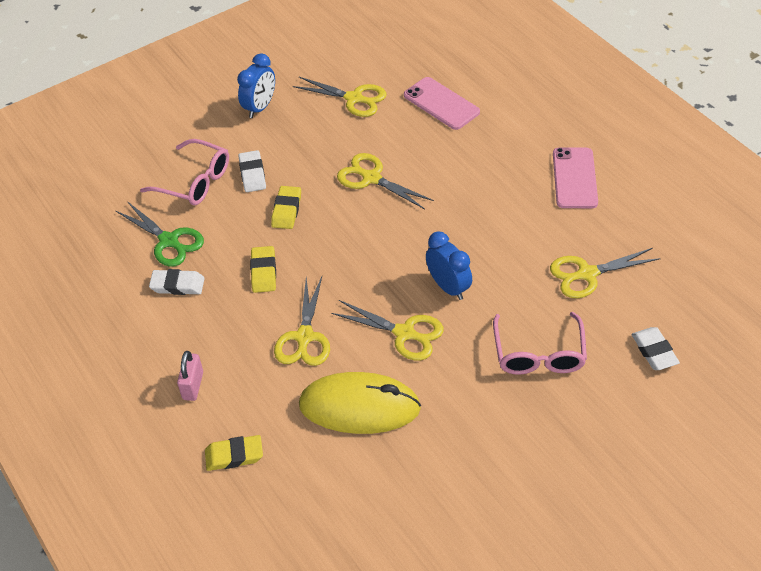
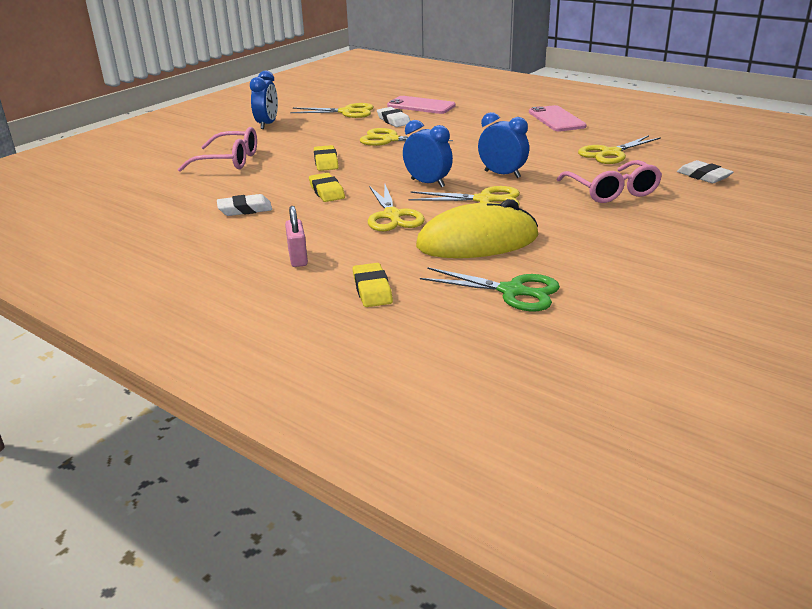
camera: 20 degrees left, 20 degrees down
green scissors [116,201,204,267] -> green scissors moved to [420,267,560,311]
yellow eraser [205,435,263,471] -> yellow eraser turned 75 degrees counterclockwise [353,263,393,307]
white eraser [238,150,266,192] -> white eraser moved to [377,107,410,127]
none -> blue clock [403,120,453,188]

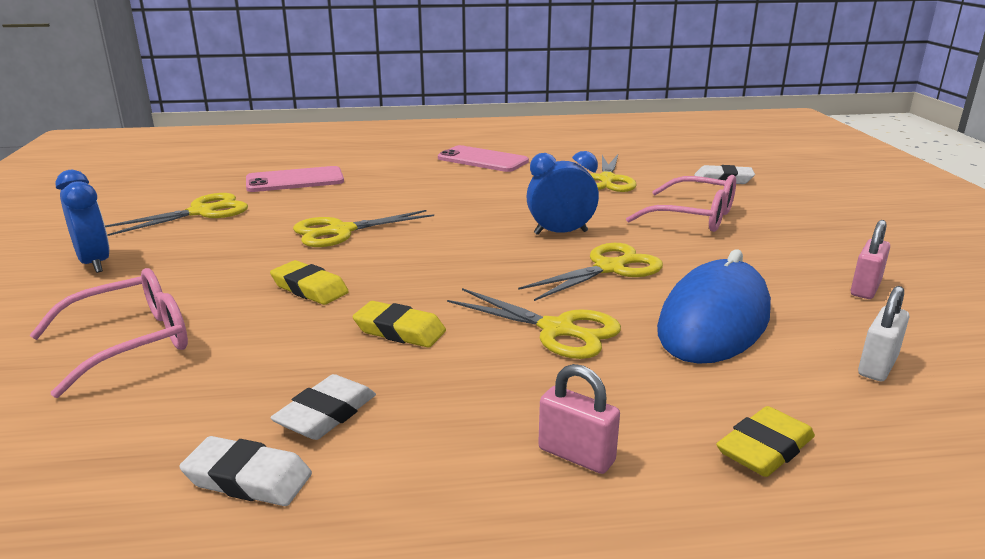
camera: 45 degrees left, 5 degrees down
yellow eraser [353,263,393,307] -> yellow eraser turned 75 degrees counterclockwise [716,406,815,477]
white eraser [377,107,410,127] -> white eraser moved to [179,436,312,506]
blue clock [403,120,453,188] -> none
yellow mouse [416,199,538,258] -> blue mouse [657,249,771,364]
green scissors [420,267,560,311] -> white padlock [858,286,909,381]
none -> pink padlock [851,220,890,299]

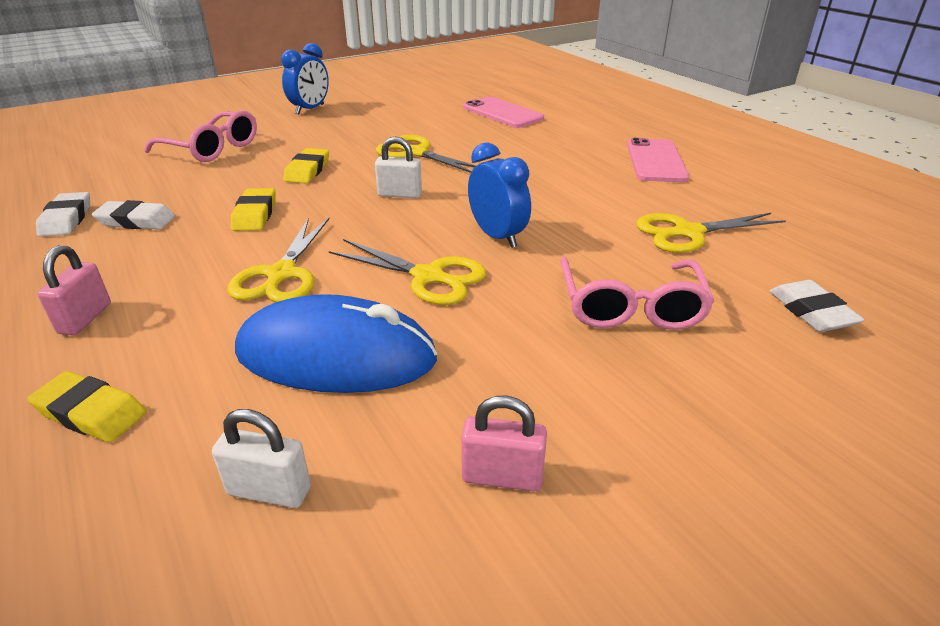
camera: 65 degrees right, 10 degrees up
yellow scissors [105,193,248,236] -> none
none -> white padlock [375,136,422,198]

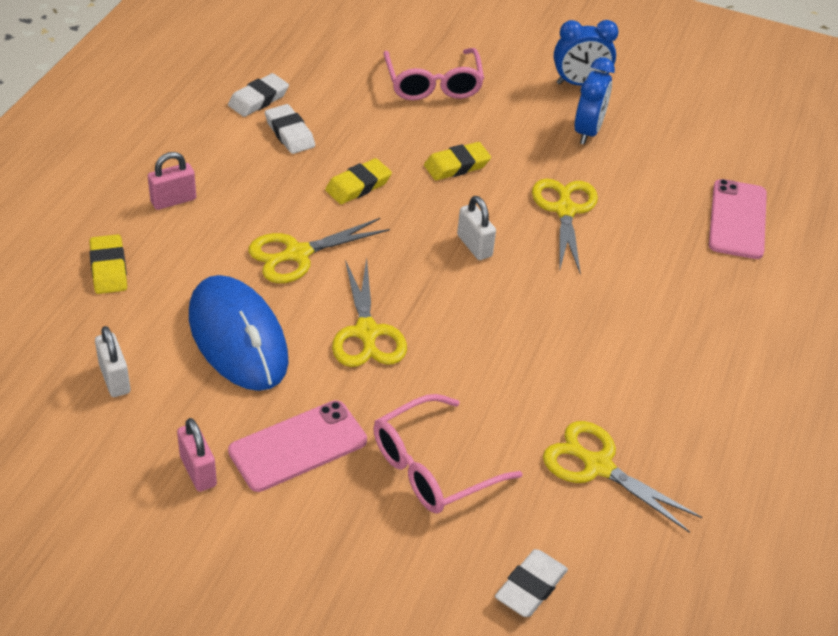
camera: 50 degrees right, 10 degrees up
blue clock [468,142,531,248] -> blue clock moved to [574,57,615,145]
pink phone [627,138,689,182] -> pink phone moved to [228,400,367,492]

